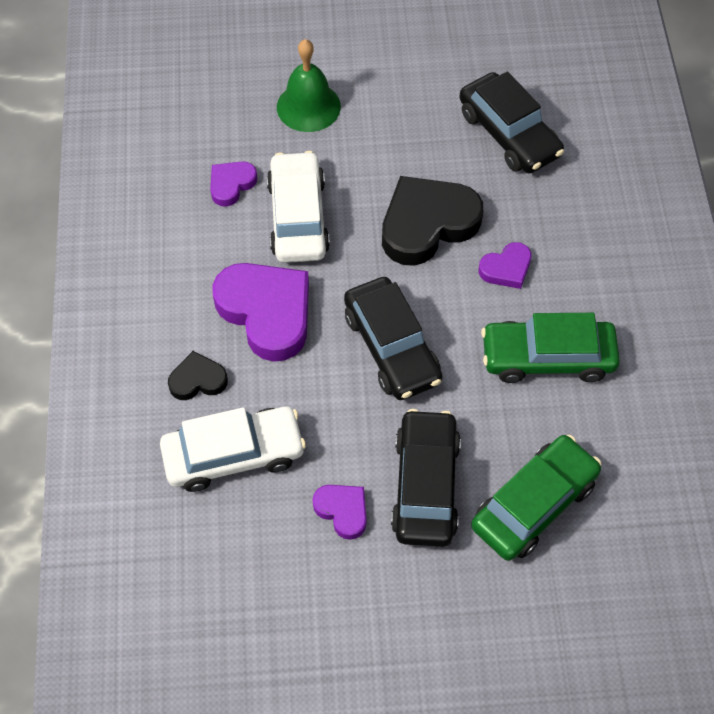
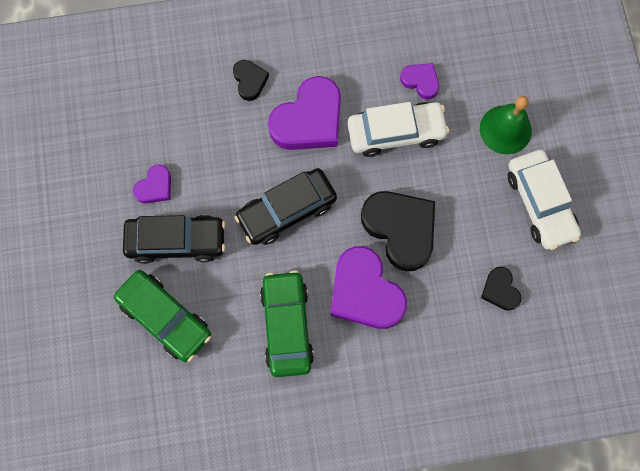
camera: 85 degrees right, 15 degrees up
white car [160,406,306,492] -> white car moved to [508,150,581,250]
black car [459,72,564,173] -> black heart [481,267,521,311]
purple heart [479,242,531,289] -> purple heart [330,246,407,329], size x1.98

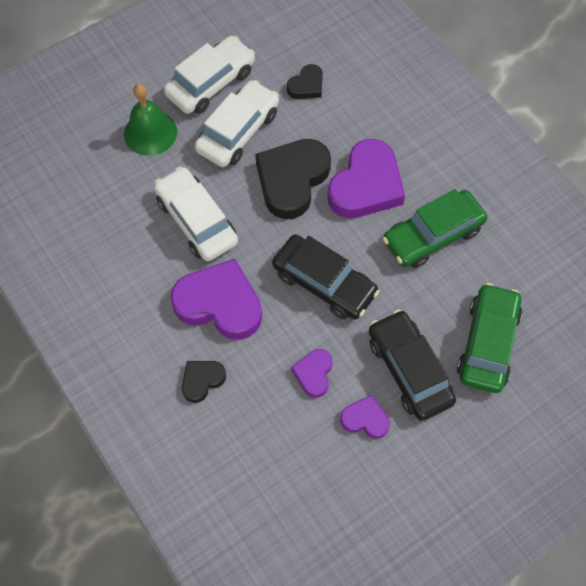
camera: 115 degrees left, 10 degrees down
purple heart [400,63,439,99] -> purple heart moved to [291,349,333,398]
none -> white car [195,80,279,167]

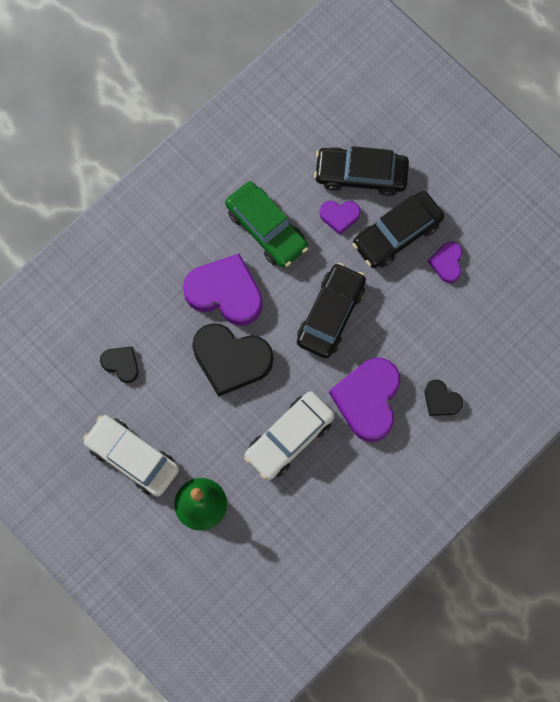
camera: 100 degrees left, 10 degrees up
white car [195,80,279,167] -> none
purple heart [291,349,333,398] -> purple heart moved to [319,201,360,235]
green car [457,283,522,393] -> black car [314,146,409,196]

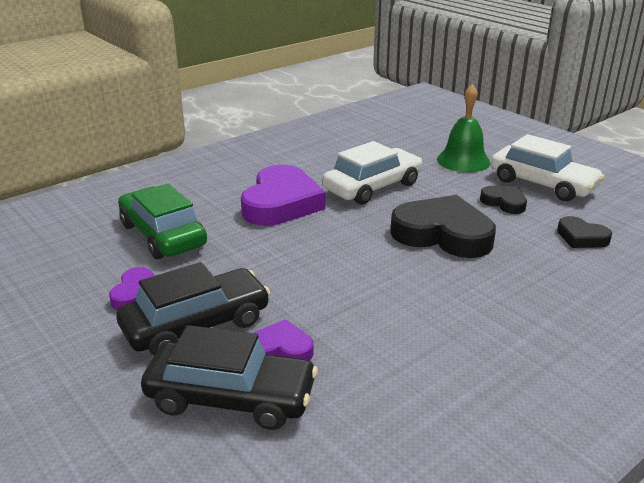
camera: 175 degrees left, 45 degrees down
purple heart [183,254,263,326] -> none
green car [225,181,308,268] -> green car moved to [118,183,207,259]
black car [297,263,366,358] -> none
black heart [425,380,463,416] -> black heart moved to [480,186,527,214]

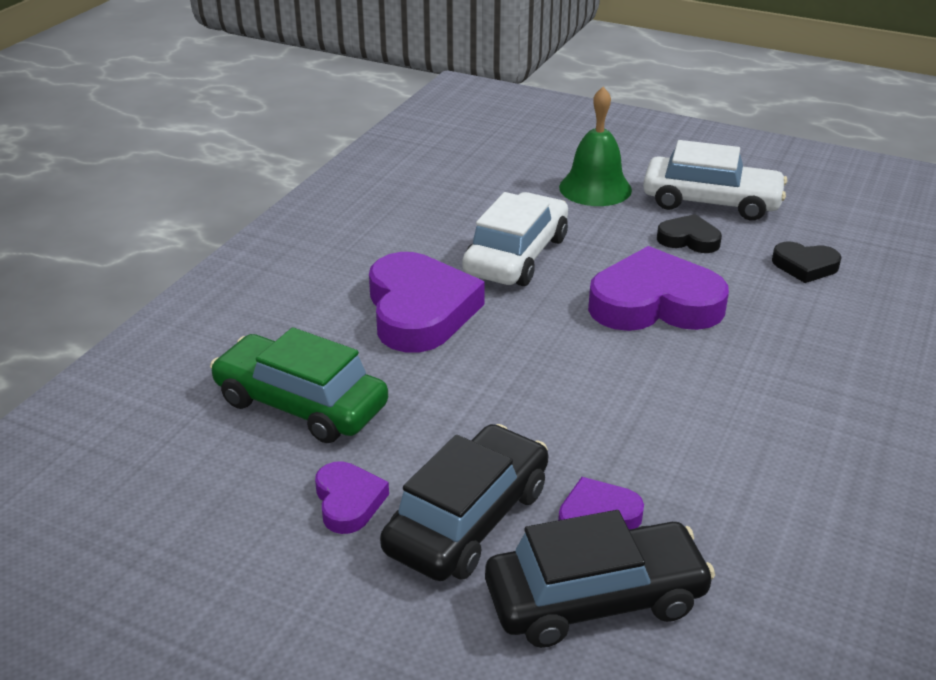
camera: 25 degrees left, 5 degrees up
black heart [390,195,496,258] -> purple heart [588,246,729,331]

